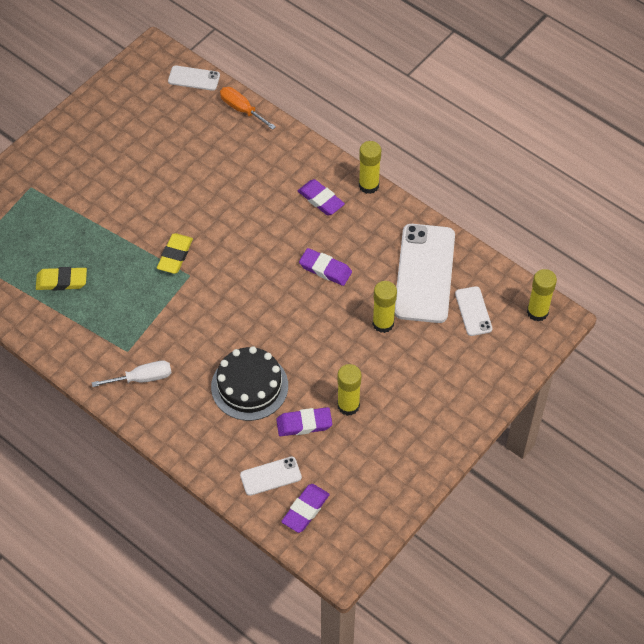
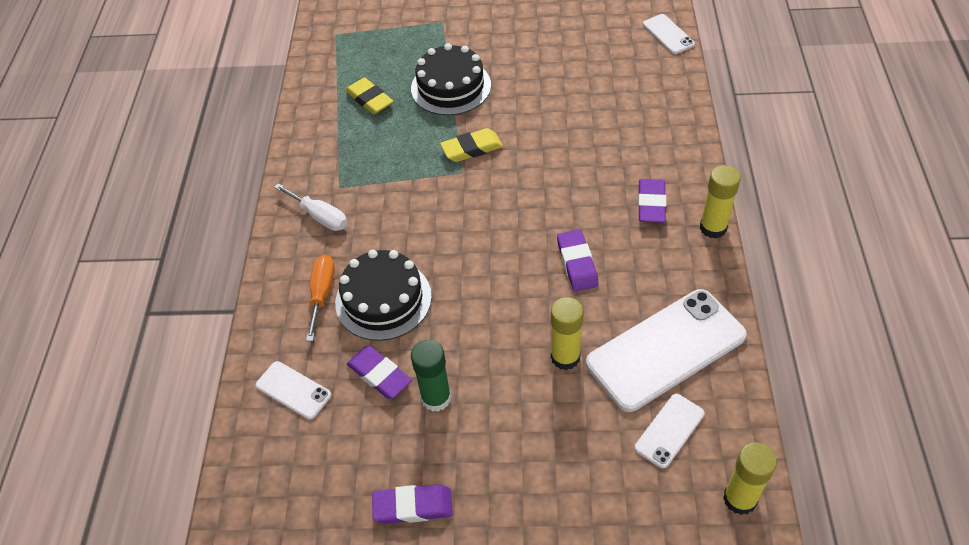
camera: 55 degrees right, 5 degrees down
orange screwdriver [220,87,276,130] -> orange screwdriver moved to [306,255,335,341]
purple eraser [281,484,330,533] -> purple eraser moved to [372,484,453,524]
yellow glue stick [337,364,362,416] -> green glue stick [411,340,451,412]
none -> black cake [411,43,491,115]

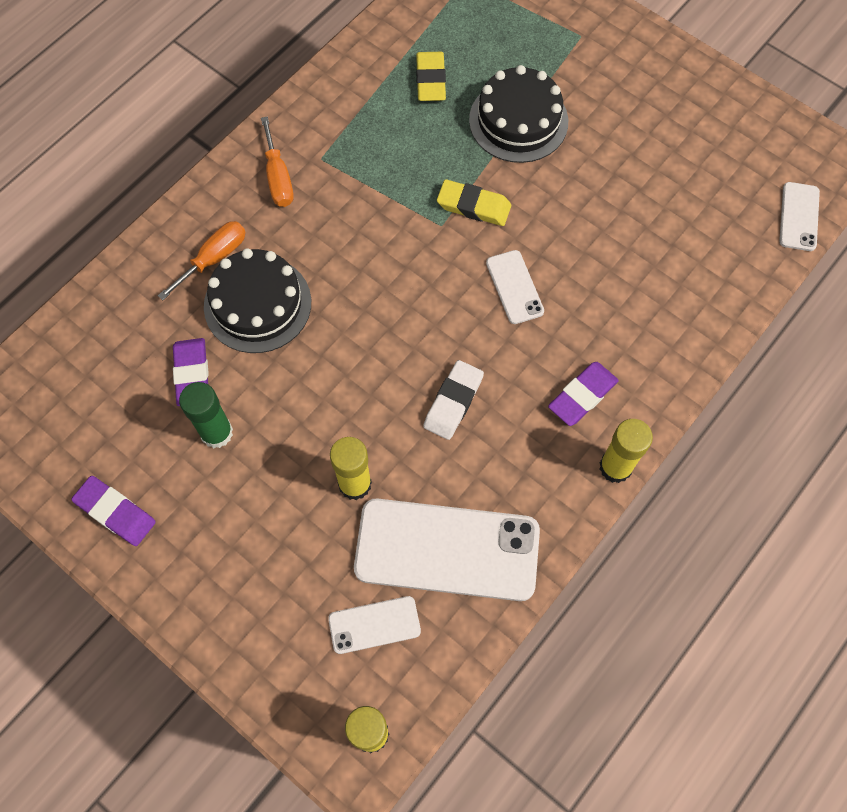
camera: 35 degrees right, 15 degrees up
white phone [256,361,332,420] -> white phone moved to [486,250,544,324]
white screwdriver [274,183,347,231] -> orange screwdriver [261,116,294,207]
purple eraser [557,230,599,291] -> white eraser [423,360,484,440]

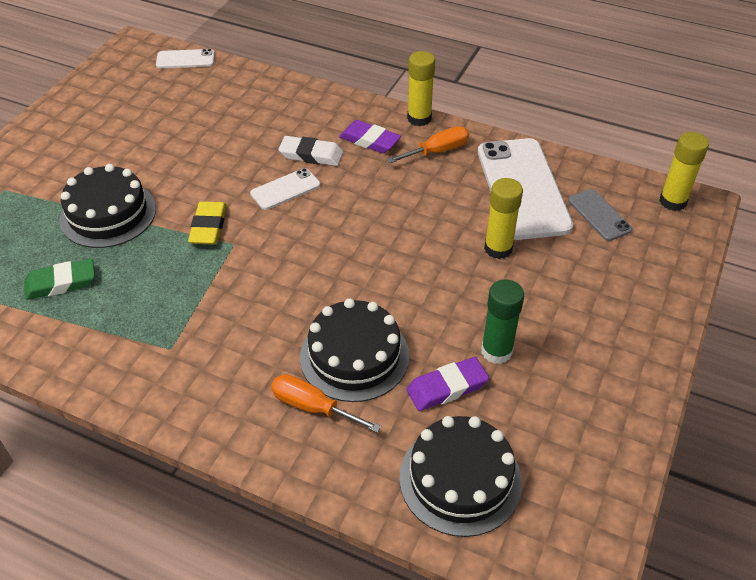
camera: 105 degrees left, 20 degrees down
purple eraser [72,476,156,546] -> none
orange screwdriver [261,116,294,207] -> orange screwdriver moved to [387,126,469,163]
white phone [328,596,421,654] -> grey phone [568,189,632,241]
yellow eraser [416,52,446,101] -> green eraser [24,259,95,300]
white eraser [423,360,484,440] -> white eraser moved to [279,136,343,166]
none -> black cake [399,416,522,537]

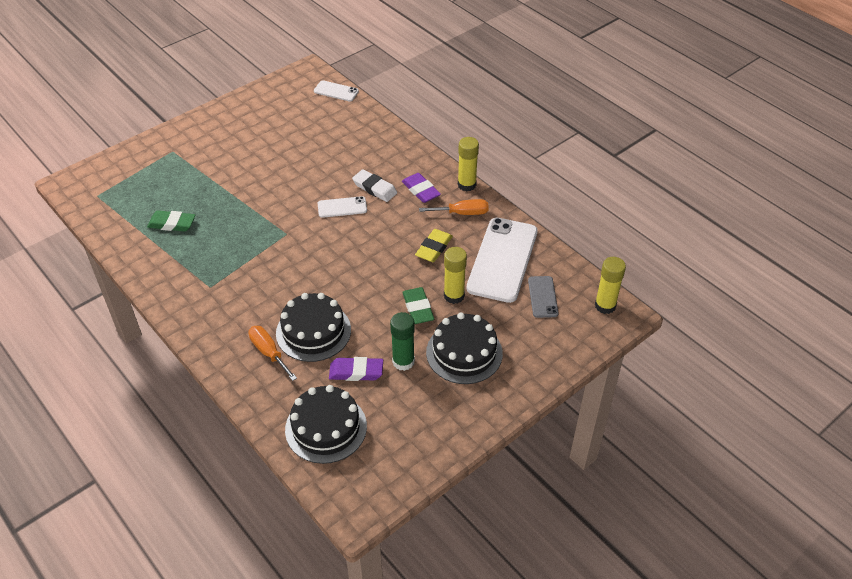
camera: 25 degrees right, 0 degrees up
black cake [59,164,156,248] -> black cake moved to [426,312,503,384]
yellow eraser [188,201,227,245] -> yellow eraser moved to [415,229,453,262]
none -> green eraser [402,287,434,324]

